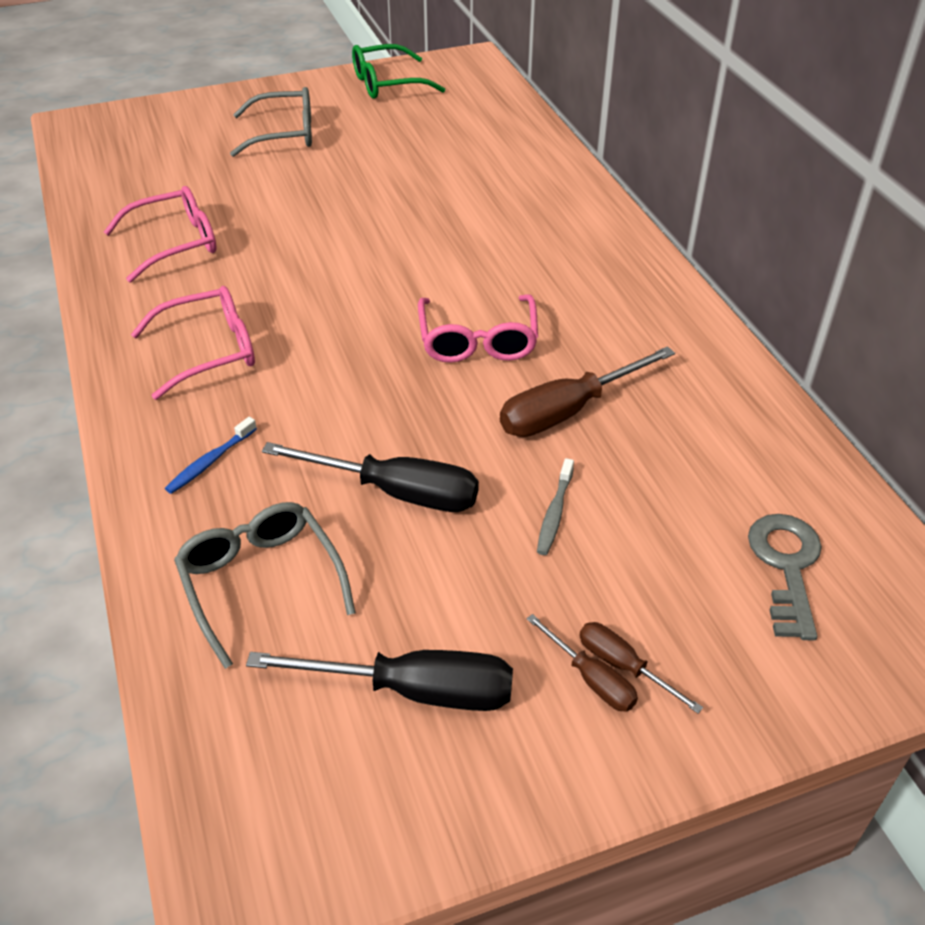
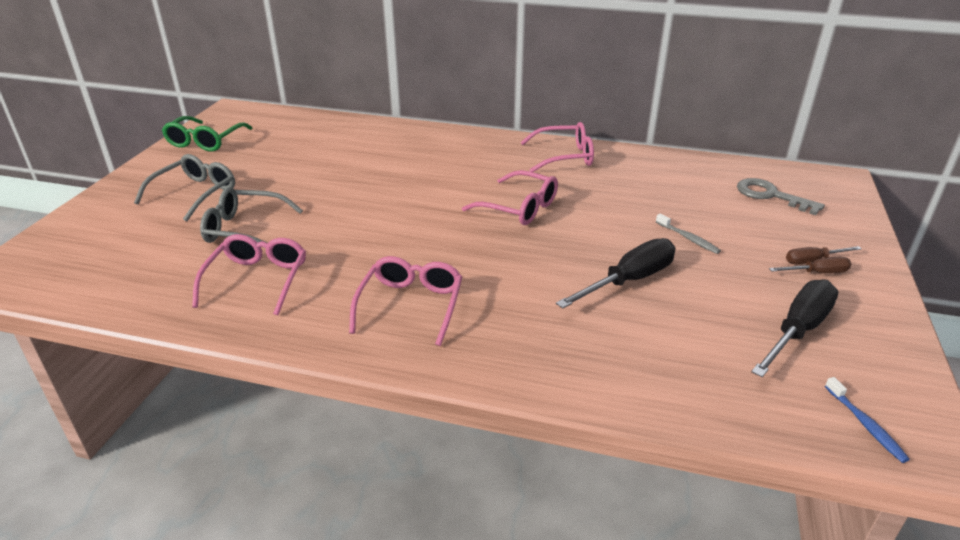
camera: 55 degrees left, 10 degrees down
blue toothbrush [165,417,257,494] -> blue toothbrush moved to [825,377,910,463]
grey glasses [174,502,356,669] -> grey glasses moved to [200,187,303,243]
brown screwdriver [500,346,675,437] -> none
none -> pink glasses [520,122,594,172]

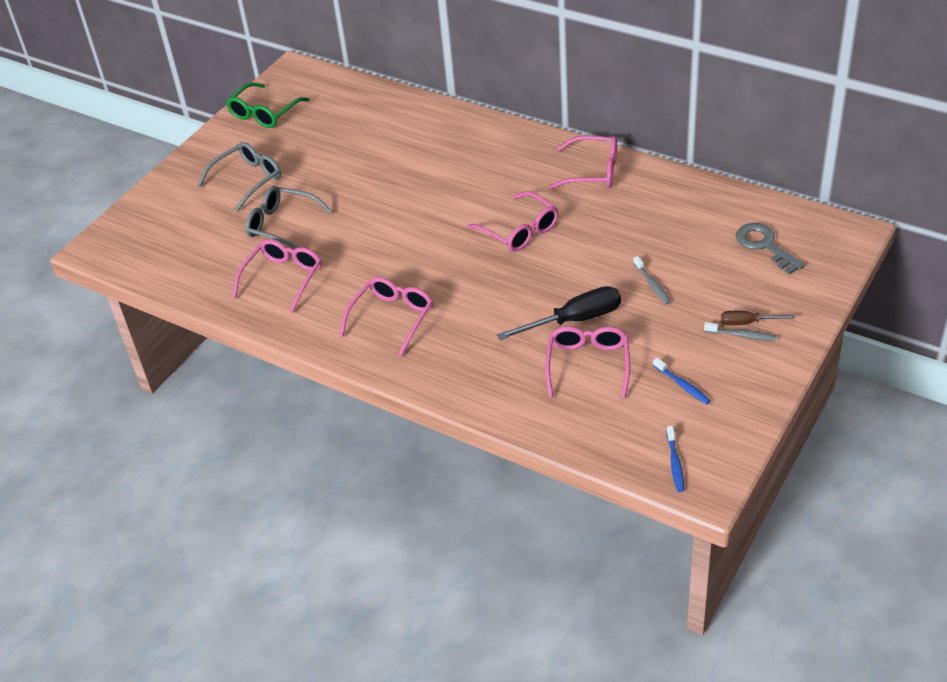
camera: 20 degrees right, 10 degrees up
black screwdriver [751,280,838,377] -> blue toothbrush [653,358,710,405]
brown screwdriver [769,257,851,273] -> grey toothbrush [704,322,777,341]
none -> pink glasses [545,326,630,399]

